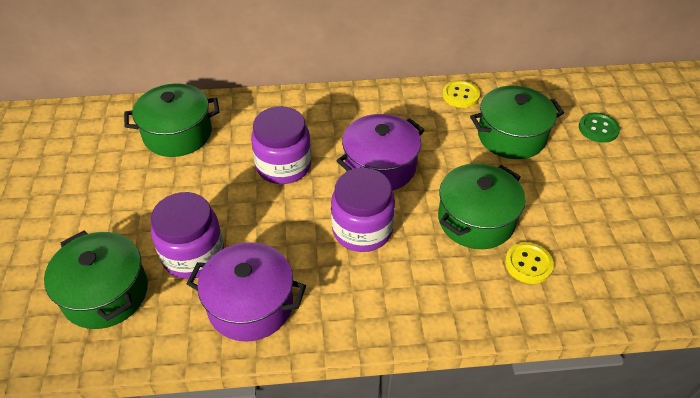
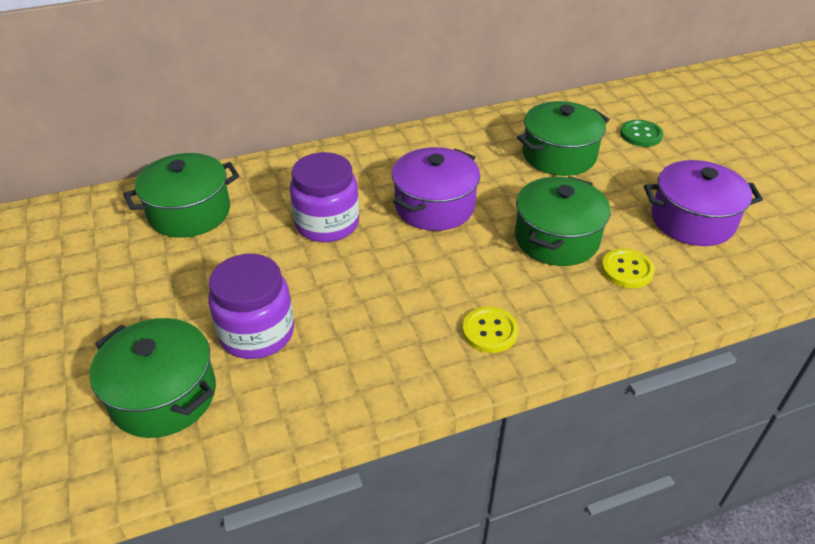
camera: 15 degrees left, 5 degrees down
purple pot [187,242,306,342] -> purple pot moved to [644,160,763,246]
purple jar [331,168,395,252] -> none
yellow button [442,80,480,108] -> yellow button moved to [462,307,518,353]

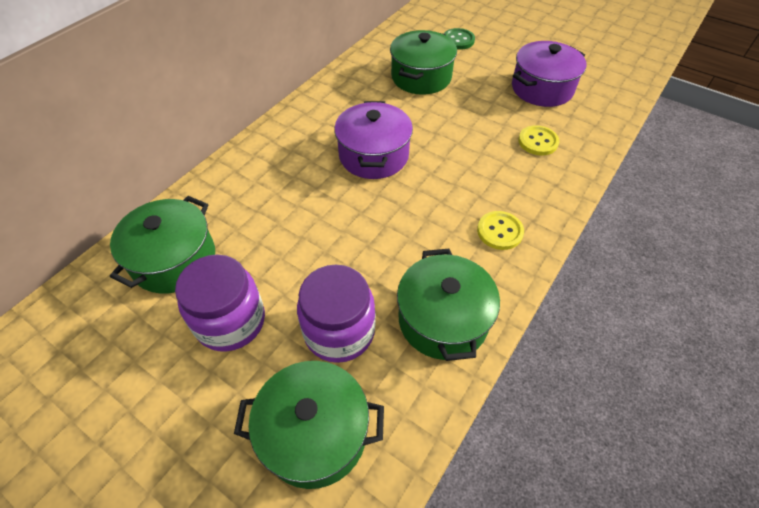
camera: 35 degrees left, 10 degrees up
purple jar [290,152,359,242] -> purple jar moved to [175,254,265,352]
green pot [515,176,611,266] -> green pot moved to [397,249,500,361]

